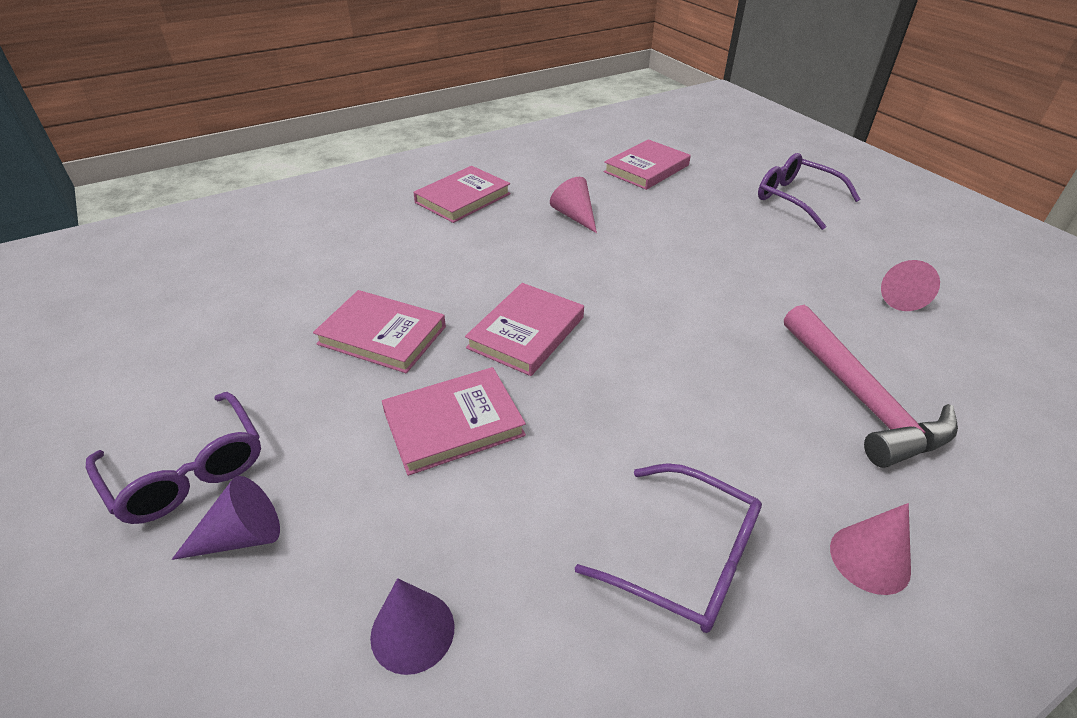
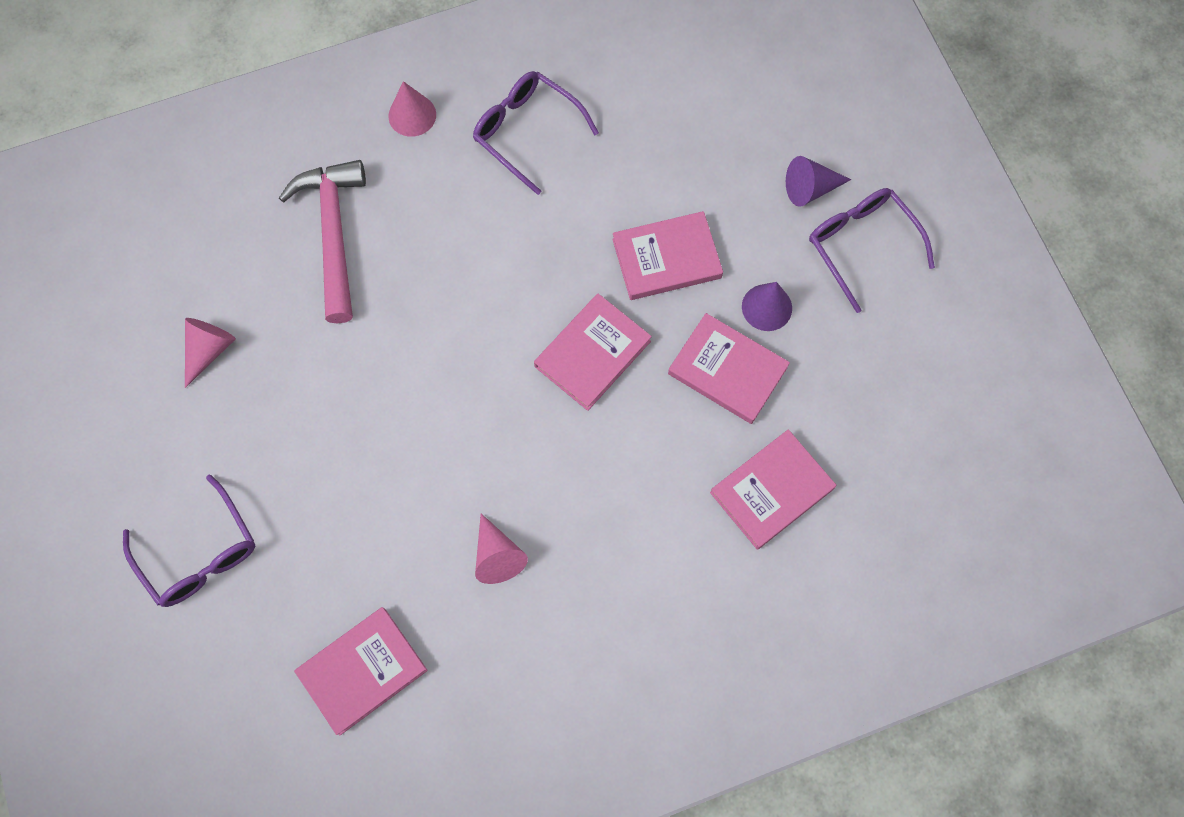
camera: 170 degrees left, 30 degrees up
purple cone [370,578,454,675] -> purple cone moved to [742,282,792,331]
pink book [413,166,511,223] -> pink book moved to [710,429,836,549]

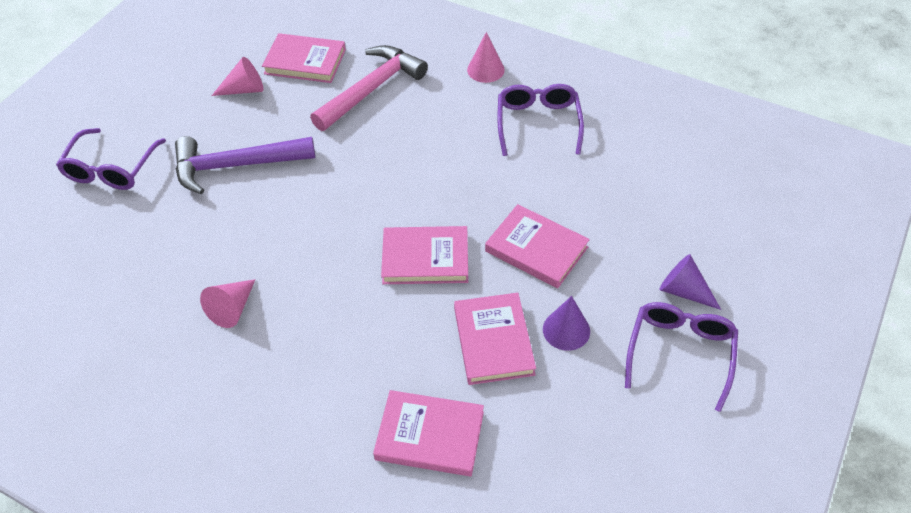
camera: 50 degrees right, 20 degrees down
pink book [294,607,428,736] -> pink book moved to [262,33,346,83]
none -> purple hammer [175,136,315,195]

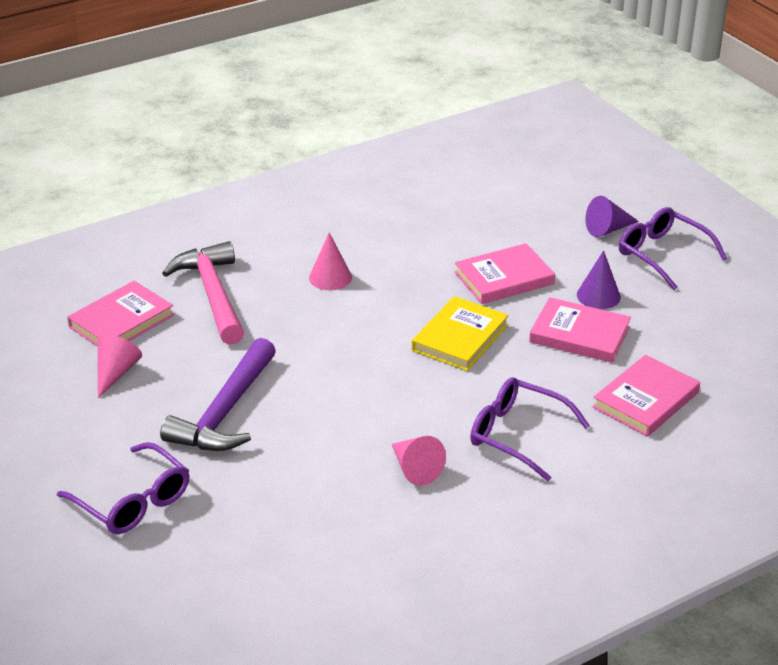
camera: 60 degrees left, 15 degrees down
pink book [381,226,468,284] -> yellow book [412,296,509,371]
pink cone [467,32,505,83] -> pink cone moved to [309,233,352,290]
purple glasses [497,84,584,156] -> purple glasses moved to [470,377,590,481]

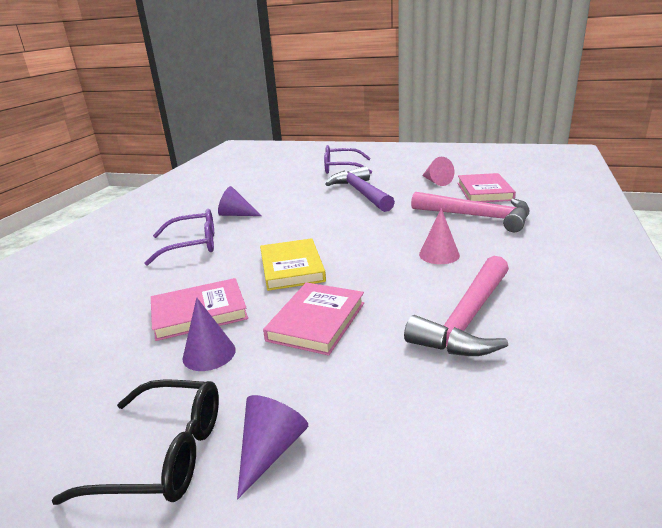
camera: 140 degrees right, 10 degrees down
pink cone [392,436,446,486] -> purple cone [218,186,261,216]
pink book [592,355,700,437] -> none
purple glasses [619,207,727,290] -> black glasses [52,379,219,505]
none -> pink hammer [404,256,509,356]

